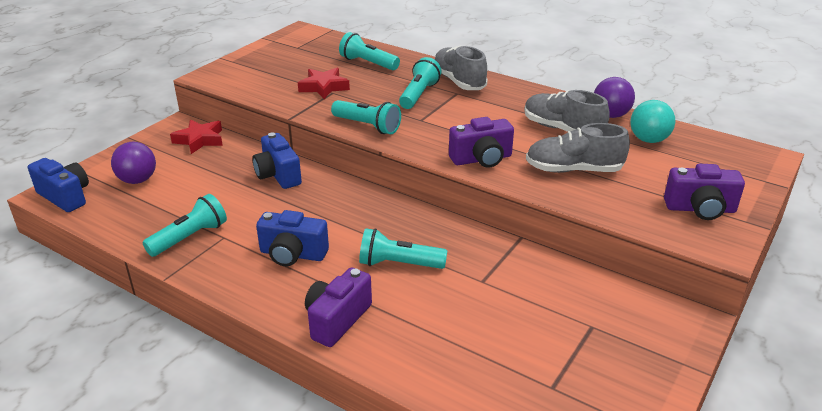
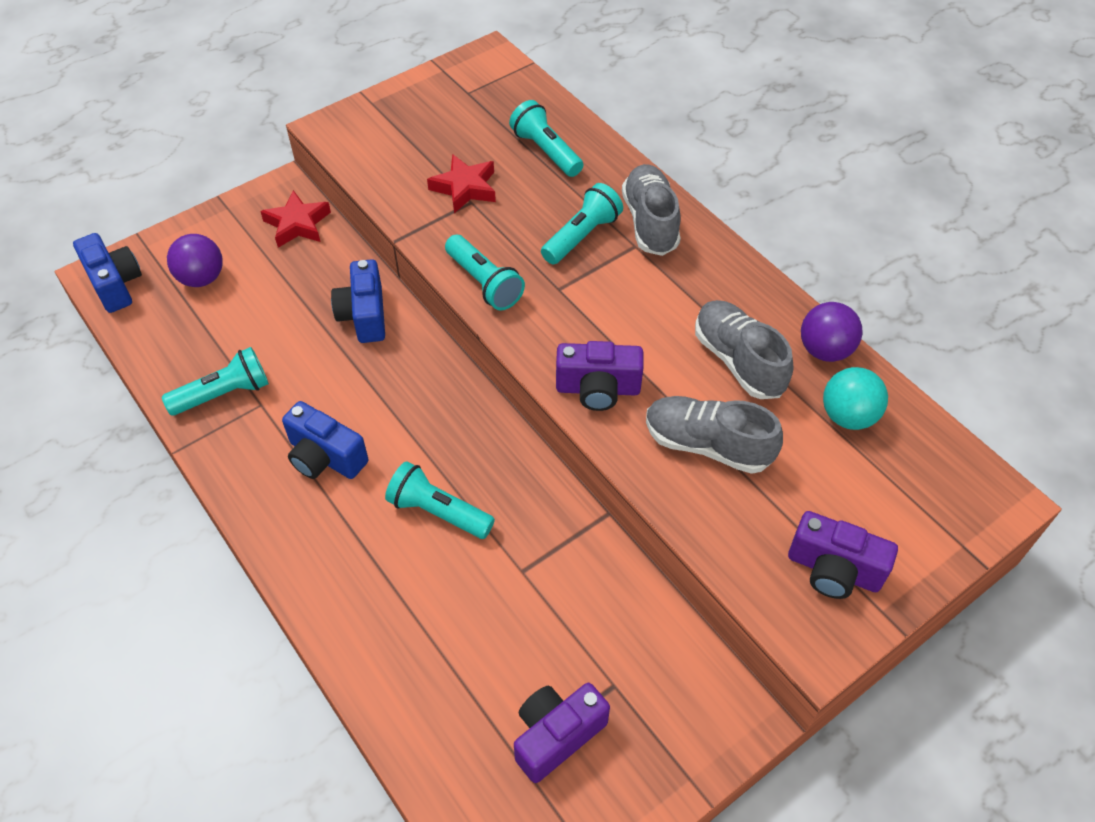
camera: 20 degrees right, 20 degrees up
purple camera [305,267,372,347] -> purple camera moved to [514,683,610,783]

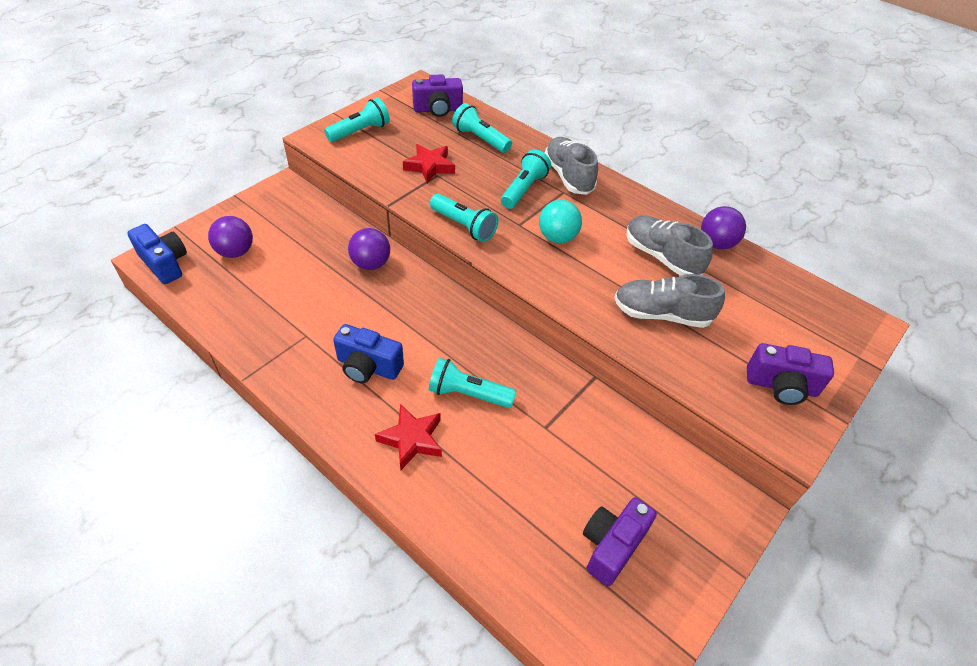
camera: 15 degrees left, 5 degrees down
turquoise flashlight [162,347,269,416] -> turquoise flashlight moved to [324,98,390,142]
red star [260,190,331,248] -> red star moved to [375,404,442,470]
blue camera [331,259,385,343] -> purple ball [348,228,390,270]
purple camera [556,341,644,411] -> purple camera moved to [412,74,463,117]
turquoise ball [823,367,888,430] -> turquoise ball moved to [539,200,582,243]

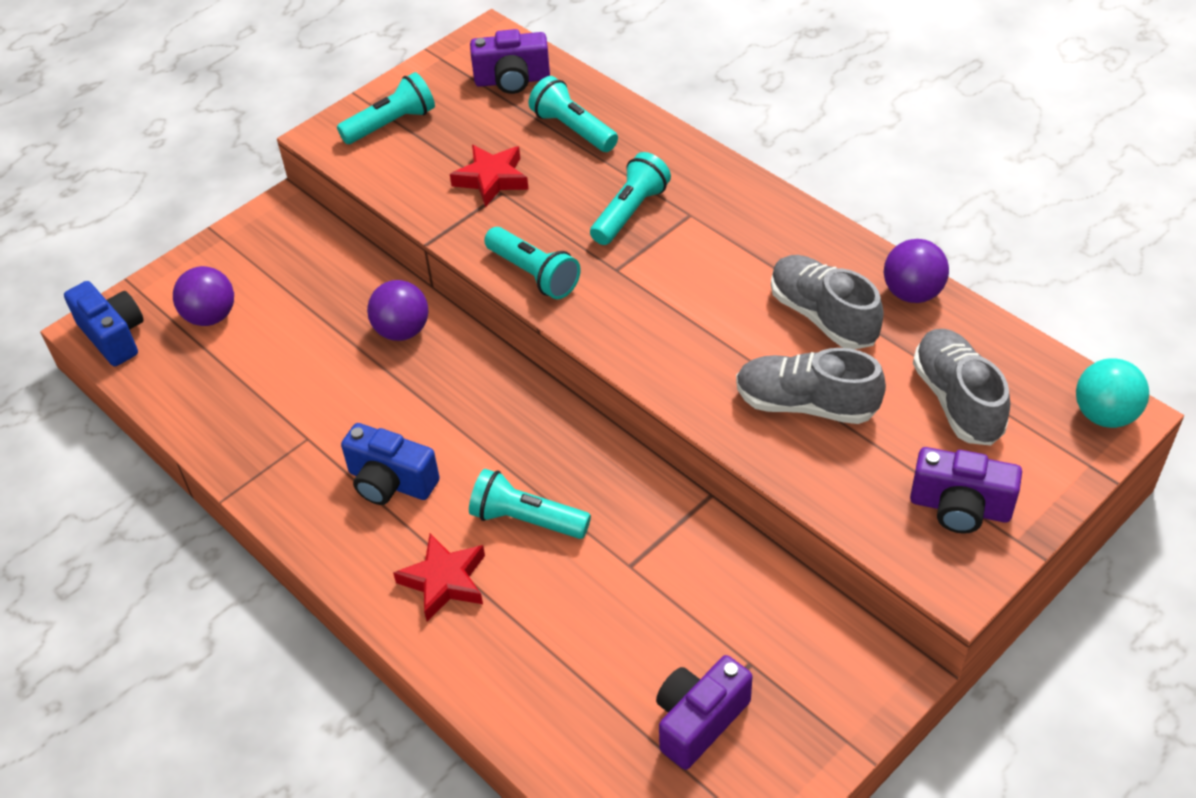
camera: 10 degrees right, 0 degrees up
turquoise ball [539,200,582,243] -> turquoise ball moved to [1076,358,1149,428]
grey shoe [545,137,598,195] -> grey shoe moved to [913,329,1010,445]

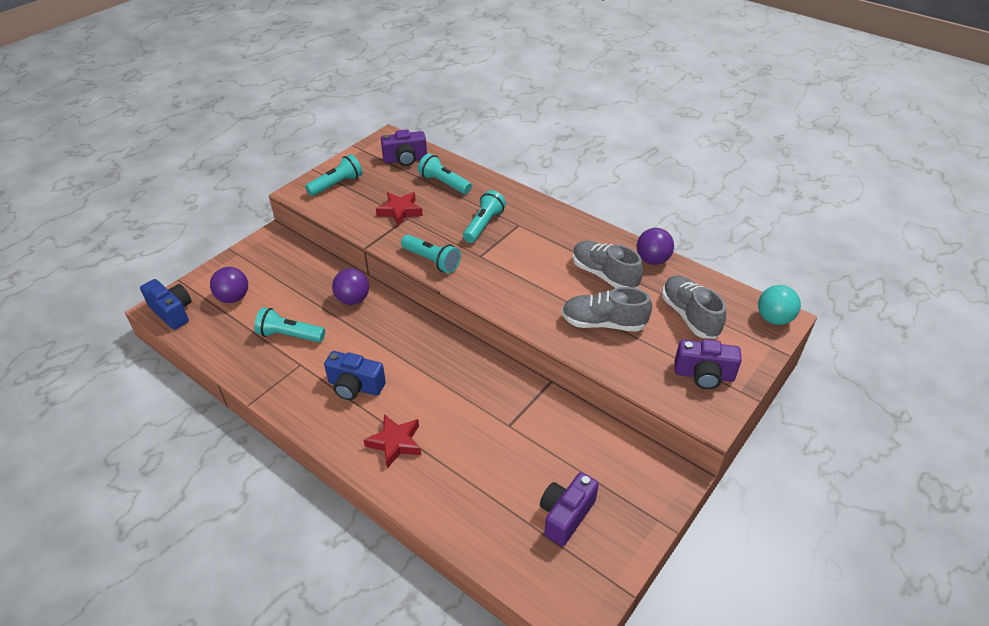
camera: 10 degrees left, 5 degrees down
turquoise flashlight [469,469,591,539] -> turquoise flashlight moved to [254,307,325,342]

